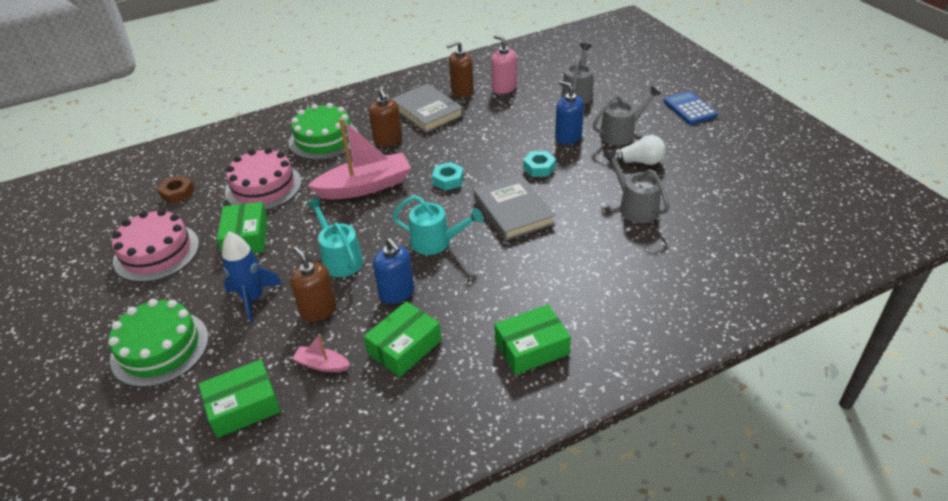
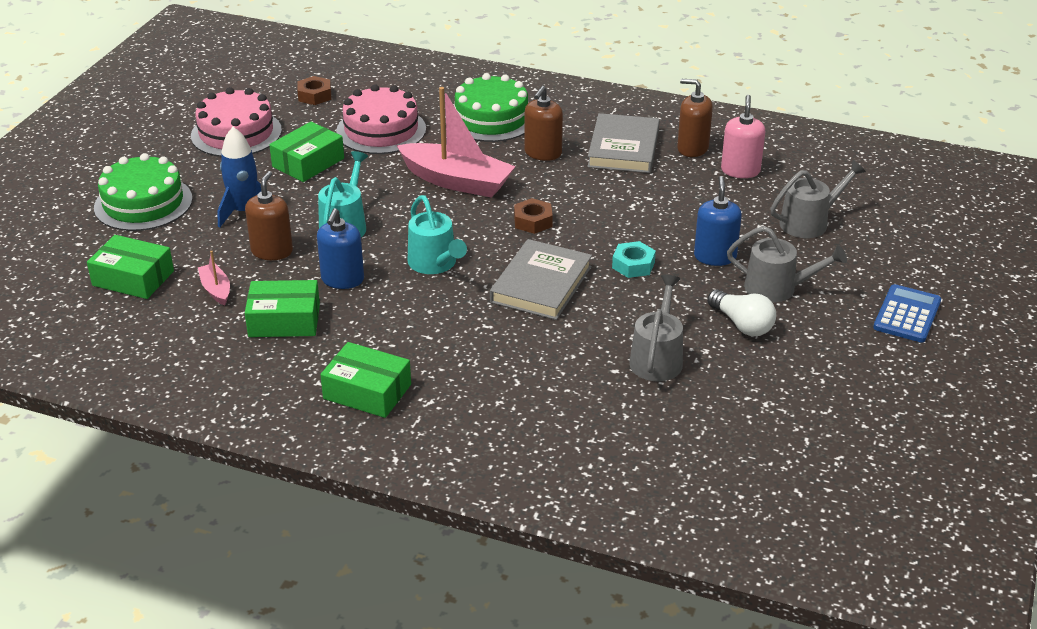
camera: 45 degrees right, 5 degrees down
turquoise nut [432,162,464,191] -> brown nut [514,198,553,234]

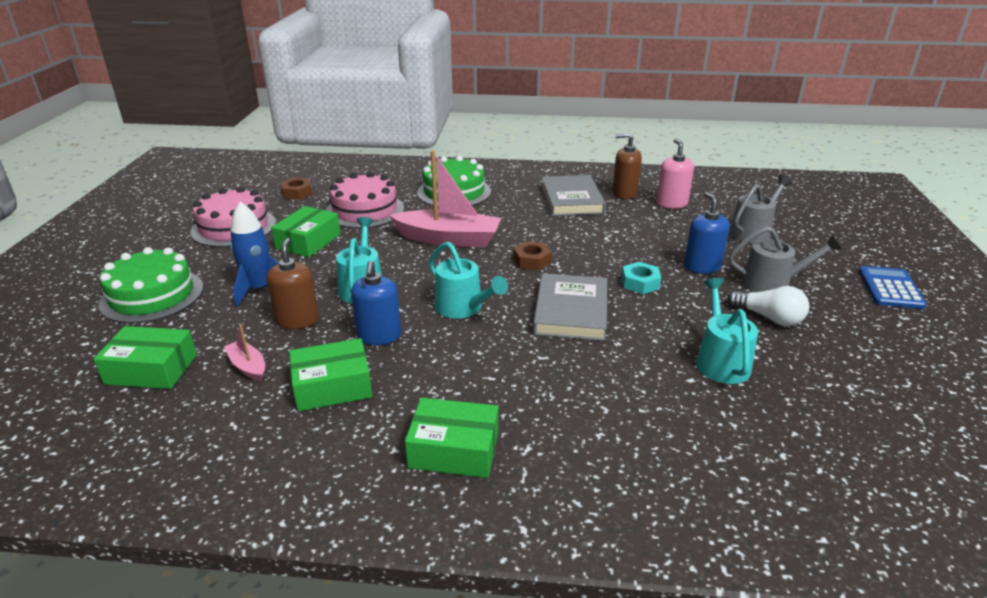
camera: 15 degrees left, 5 degrees down
brown soap dispenser [525,86,563,161] -> none
grey watering can [629,275,683,382] -> turquoise watering can [696,278,758,384]

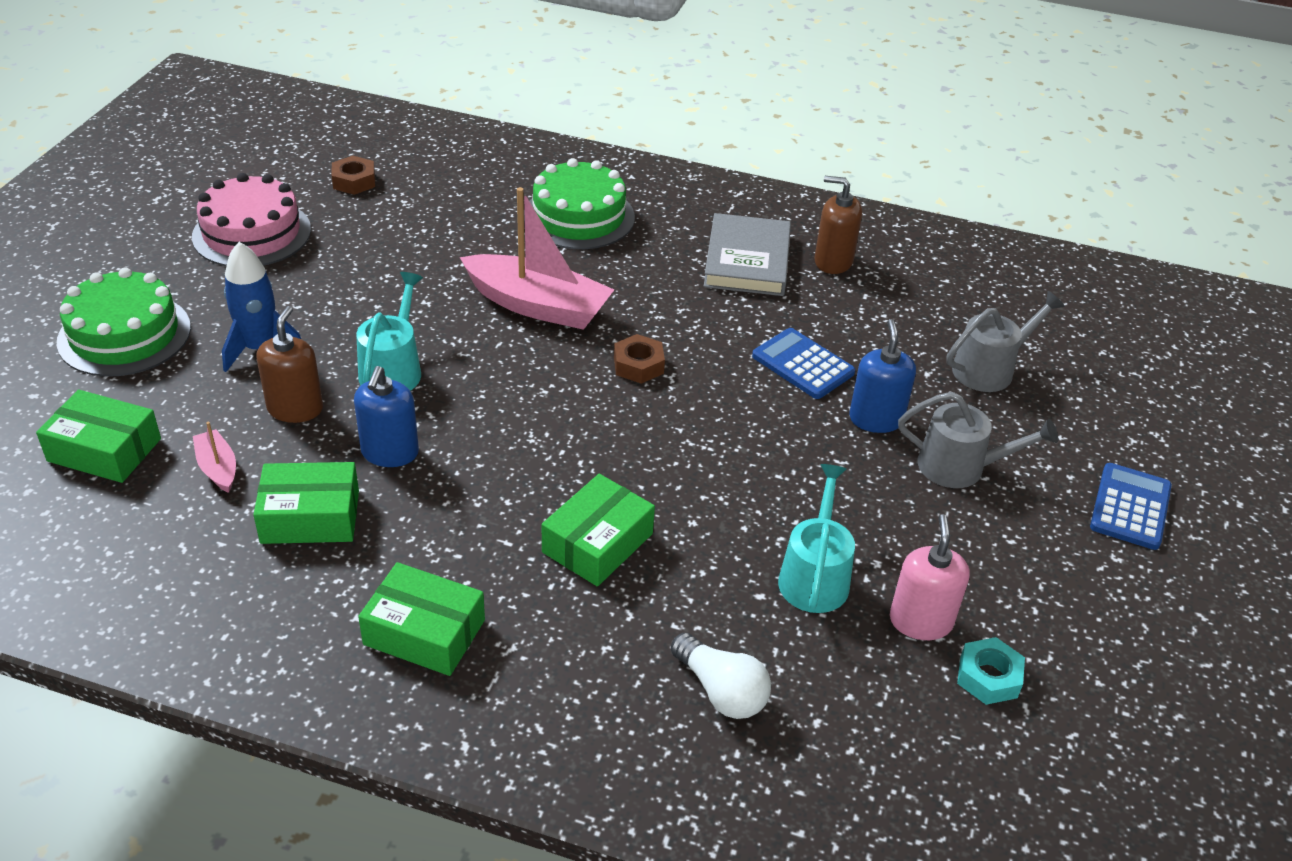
camera: 10 degrees right, 10 degrees up
green box [271,206,341,257] -> green box moved to [542,474,655,586]
pink cake [326,172,404,228] -> none
turquoise watering can [429,242,508,319] -> none
grey book [533,273,607,341] -> none
turquoise nut [622,262,661,294] -> turquoise nut moved to [957,637,1025,705]
pink soap dispenser [656,139,694,209] -> pink soap dispenser moved to [890,514,970,640]
white light bulb [728,286,809,326] -> white light bulb moved to [671,633,771,719]
none -> blue calculator [752,328,855,399]

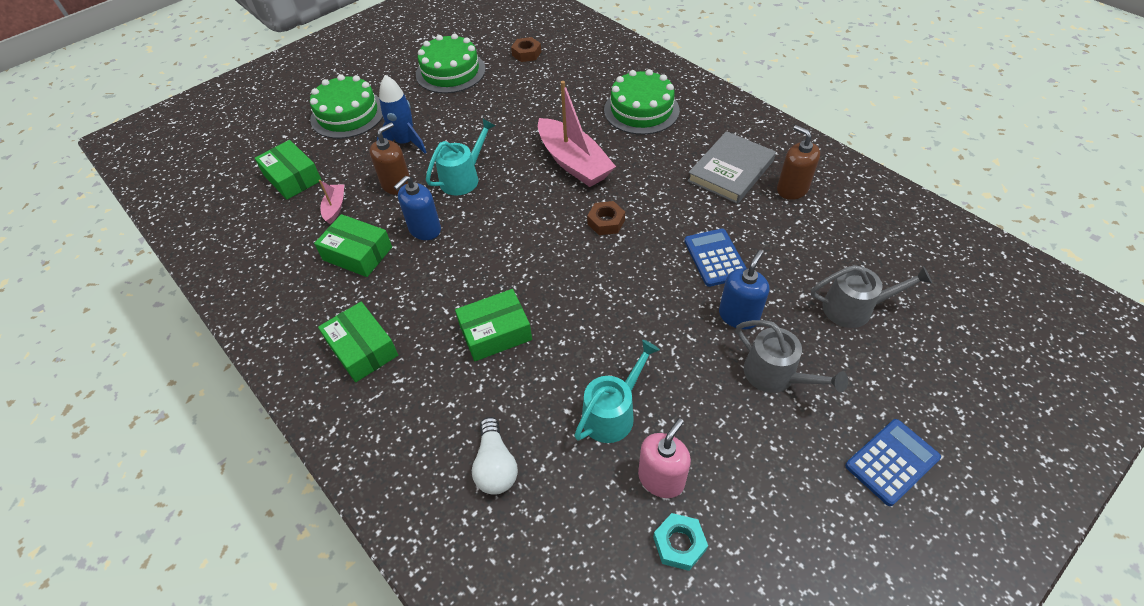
camera: 35 degrees right, 10 degrees up
pink cake [192,173,311,266] -> green cake [416,33,486,93]

